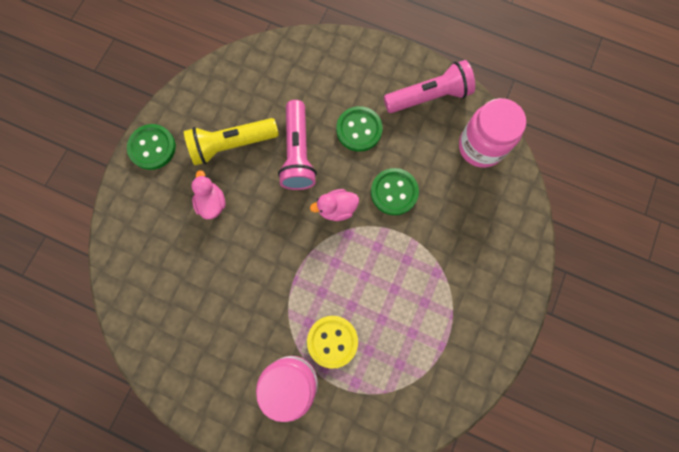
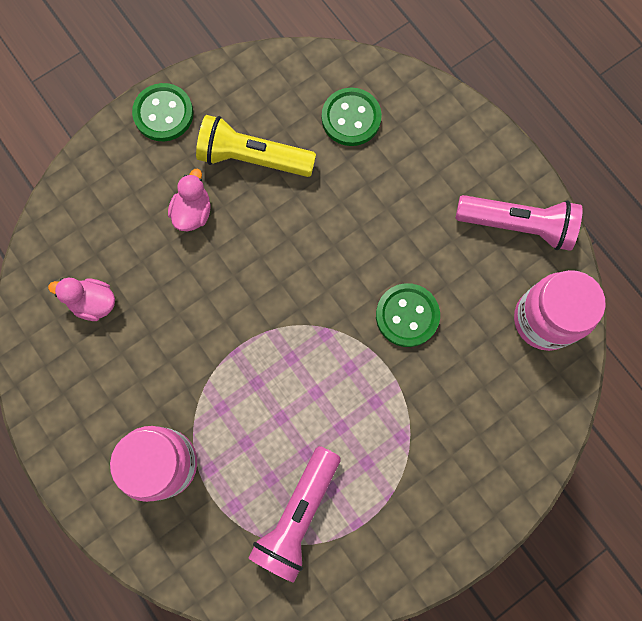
camera: 30 degrees right, 0 degrees up
pink flashlight [278,100,317,190] -> pink flashlight moved to [249,446,340,583]
yellow button [307,316,358,369] -> none
pink duck [310,189,359,221] -> pink duck moved to [48,278,115,321]
green button [336,106,383,152] -> green button moved to [322,88,382,146]

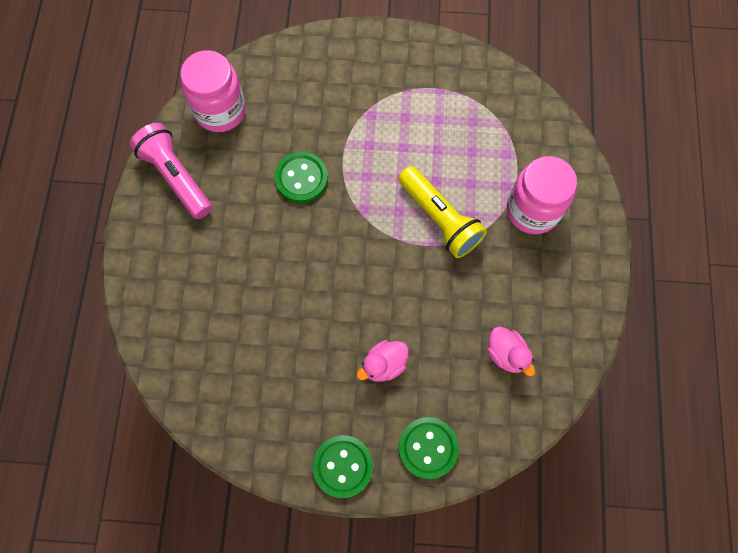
camera: 140 degrees left, 5 degrees down
yellow flashlight [196,115,316,177] -> yellow flashlight moved to [398,166,487,258]
pink flashlight [249,446,340,583] -> none
green button [322,88,382,146] -> green button moved to [398,417,459,479]

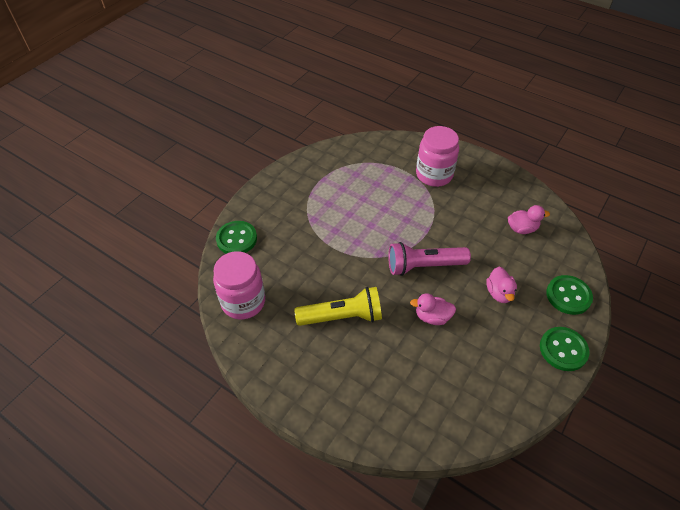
camera: 60 degrees left, 20 degrees down
pink flashlight [130,123,212,219] -> pink flashlight moved to [388,242,471,276]
green button [274,152,328,203] -> green button moved to [216,221,257,254]
yellow flashlight [398,166,487,258] -> yellow flashlight moved to [294,287,382,326]
none -> pink duck [410,293,456,325]

